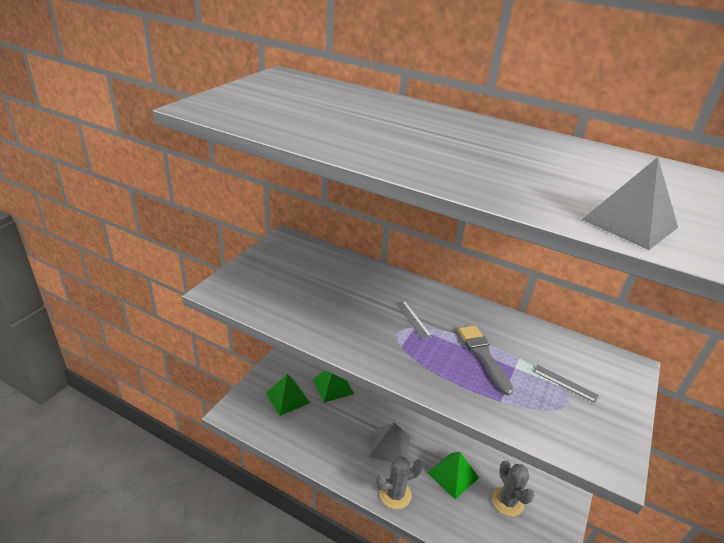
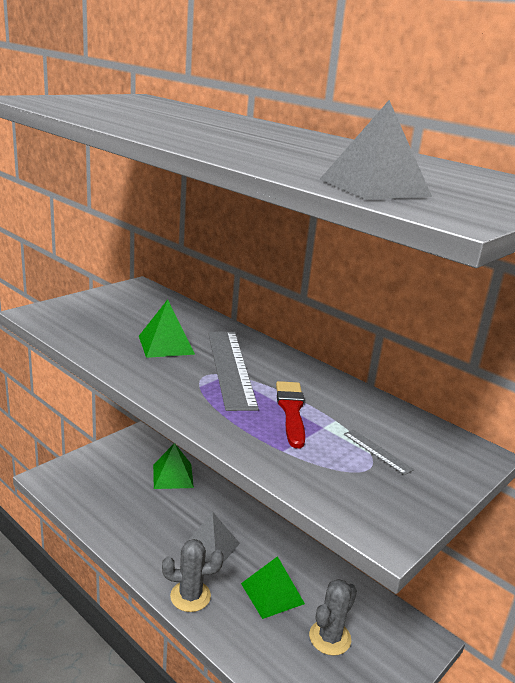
camera: 15 degrees right, 10 degrees down
green pyramid [266,374,310,416] -> green pyramid moved to [139,299,195,358]
grey ruler [396,301,432,339] -> grey ruler [208,331,259,411], size x2.38
grey brush [458,325,514,396] -> red brush [276,381,305,448]
grey cactus [492,460,534,517] -> grey cactus turned 45 degrees clockwise [309,579,357,656]

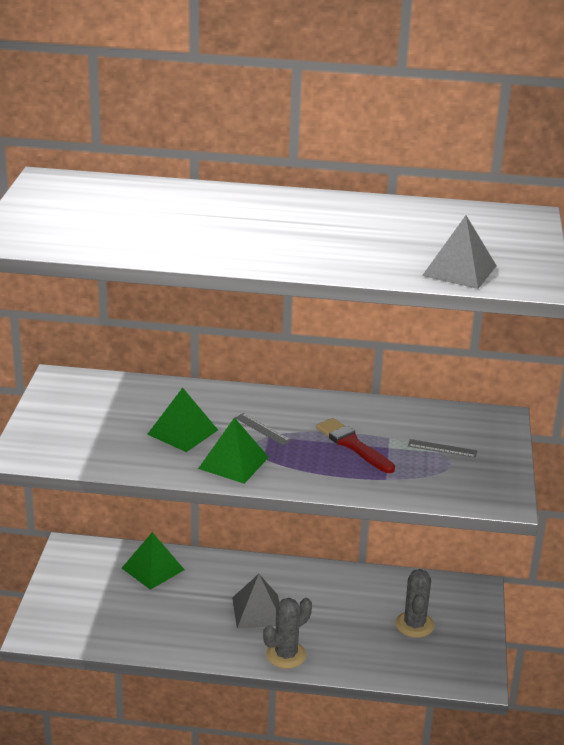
camera: 35 degrees left, 5 degrees up
grey ruler [208,331,259,411] -> grey ruler [235,413,291,445], size x0.42
green pyramid [241,556,305,619] -> green pyramid moved to [198,417,269,484]

